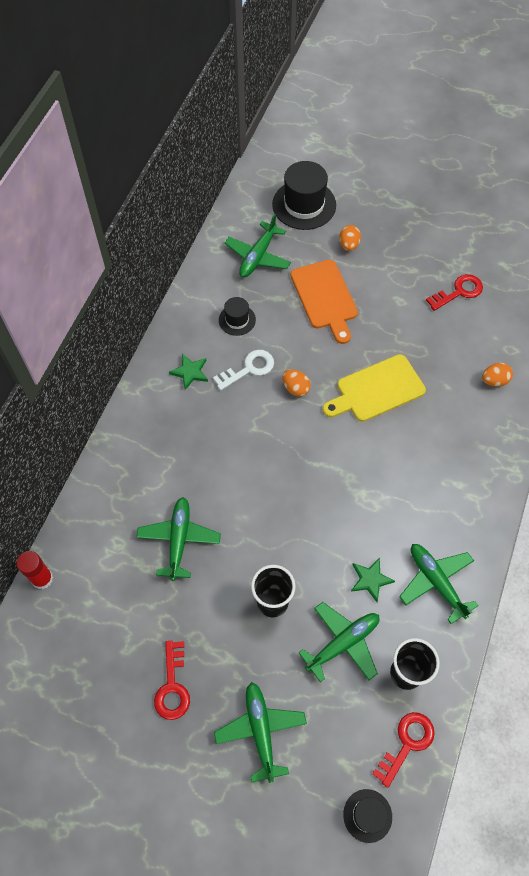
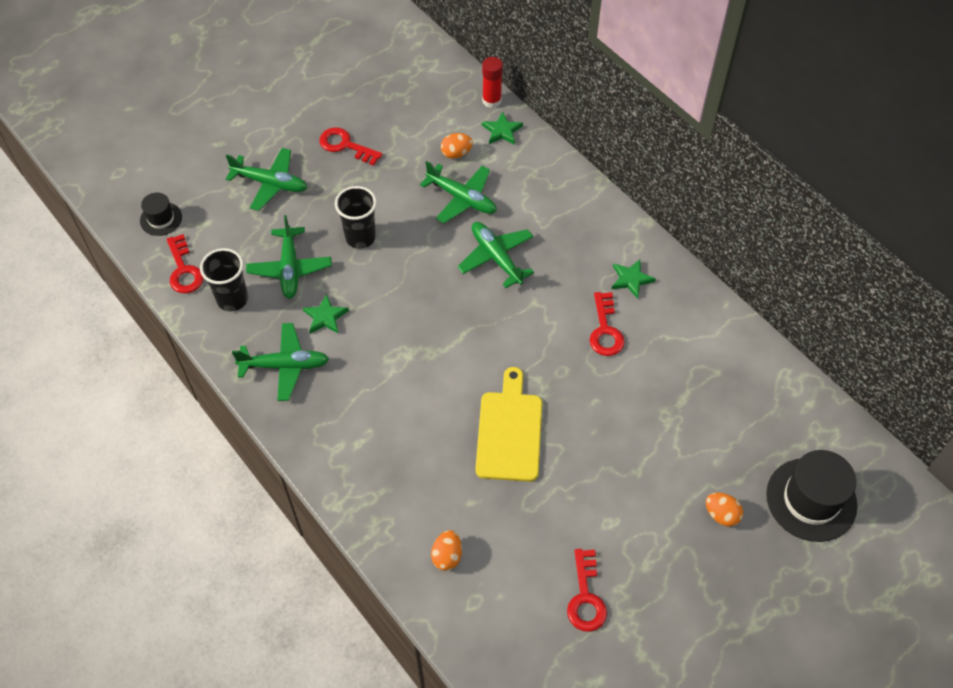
camera: 120 degrees right, 5 degrees down
white key [213,350,274,390] -> red key [590,292,625,356]
black hat [219,297,256,336] -> none
green plane [225,214,291,277] -> green plane moved to [458,222,534,288]
orange egg [282,369,311,397] -> orange egg moved to [441,133,473,159]
orange cutting board [291,260,358,344] -> none
none -> green star [482,111,523,145]

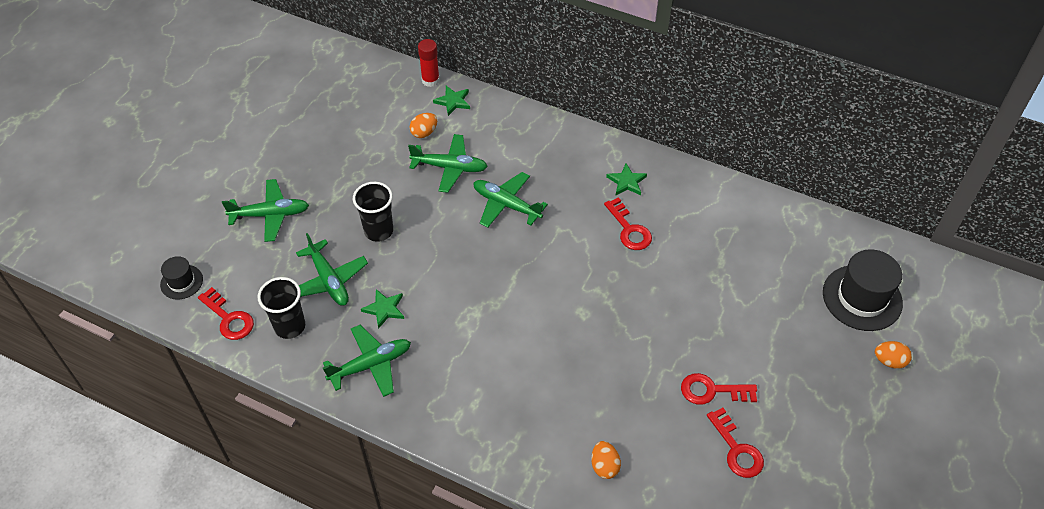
camera: 25 degrees left, 5 degrees down
red key [319,127,383,166] -> red key moved to [681,373,757,405]
yellow cutting board [476,367,542,482] -> none
orange egg [706,493,743,527] -> orange egg moved to [875,341,912,369]

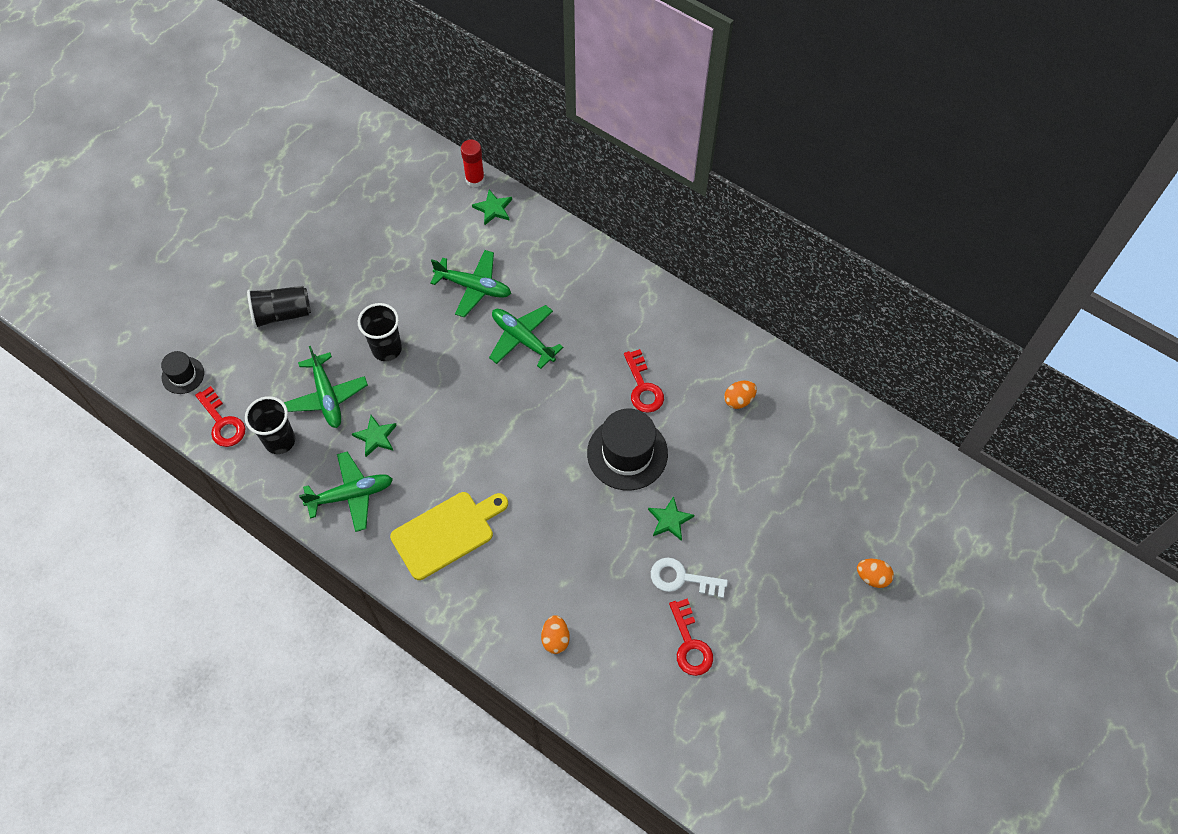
camera: 10 degrees right, 10 degrees up
green plane [222,179,309,242] -> black cup [247,286,311,329]
orange egg [410,113,437,138] -> orange egg moved to [724,381,757,409]
green star [606,164,647,195] -> green star moved to [648,496,694,541]
red key [681,373,757,405] -> white key [651,558,728,598]
black hat [823,249,903,331] -> black hat moved to [587,408,668,491]
none -> yellow cutting board [390,492,508,580]

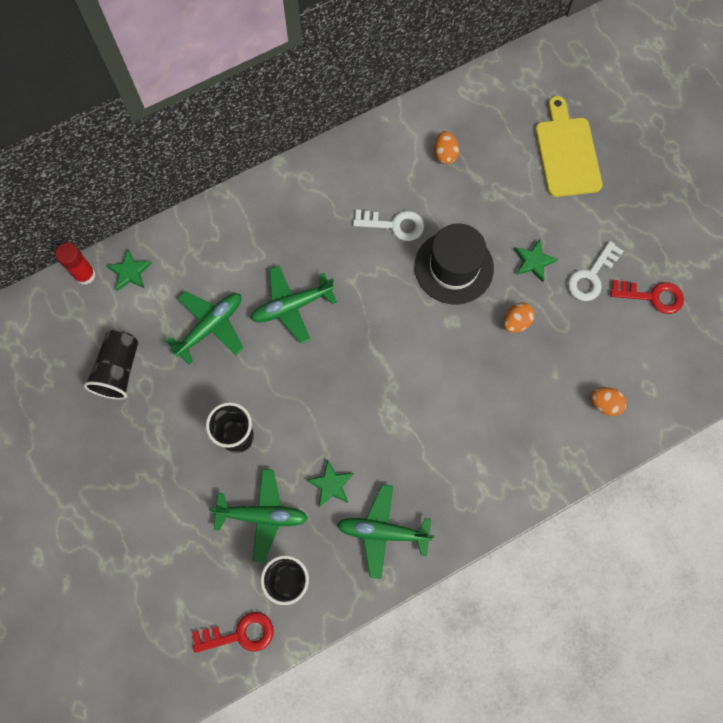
camera: 65 degrees left, 10 degrees up
black hat [161,351,204,394] -> none
black cup [247,286,311,329] -> black cup moved to [84,330,138,400]
green plane [299,452,393,532] -> green plane turned 90 degrees counterclockwise [337,485,434,579]
yellow cutting board [390,492,508,580] -> yellow cutting board moved to [535,96,603,197]
red key [624,349,664,413] -> white key [353,210,424,241]
orange egg [857,559,894,588] -> orange egg moved to [503,303,535,333]

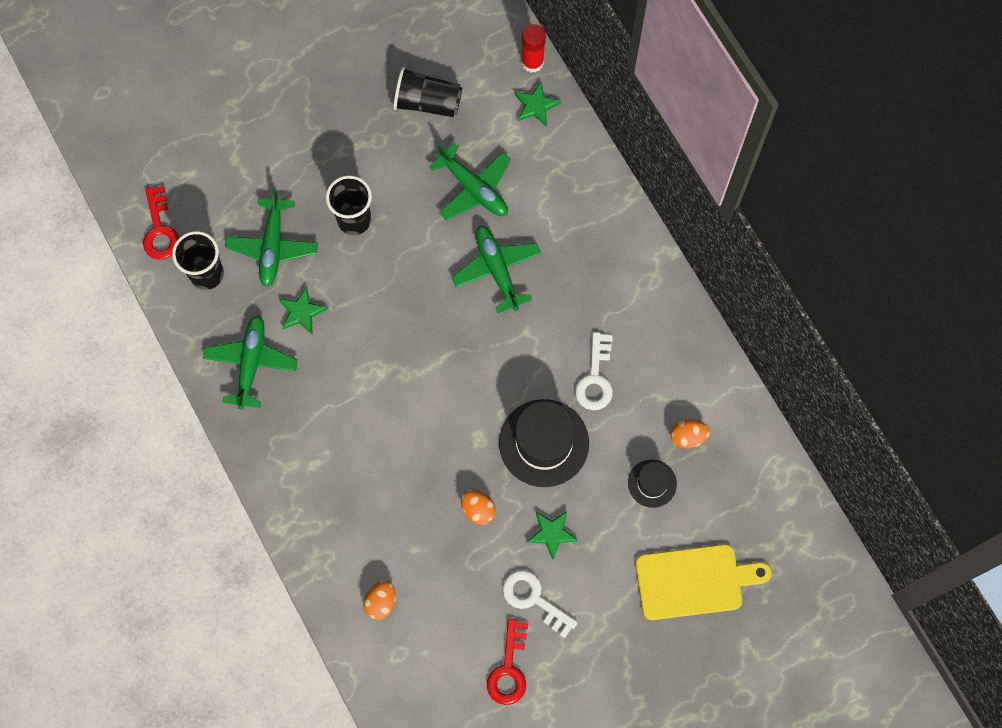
camera: 90 degrees right, 0 degrees up
none -> black hat [628,460,677,508]

